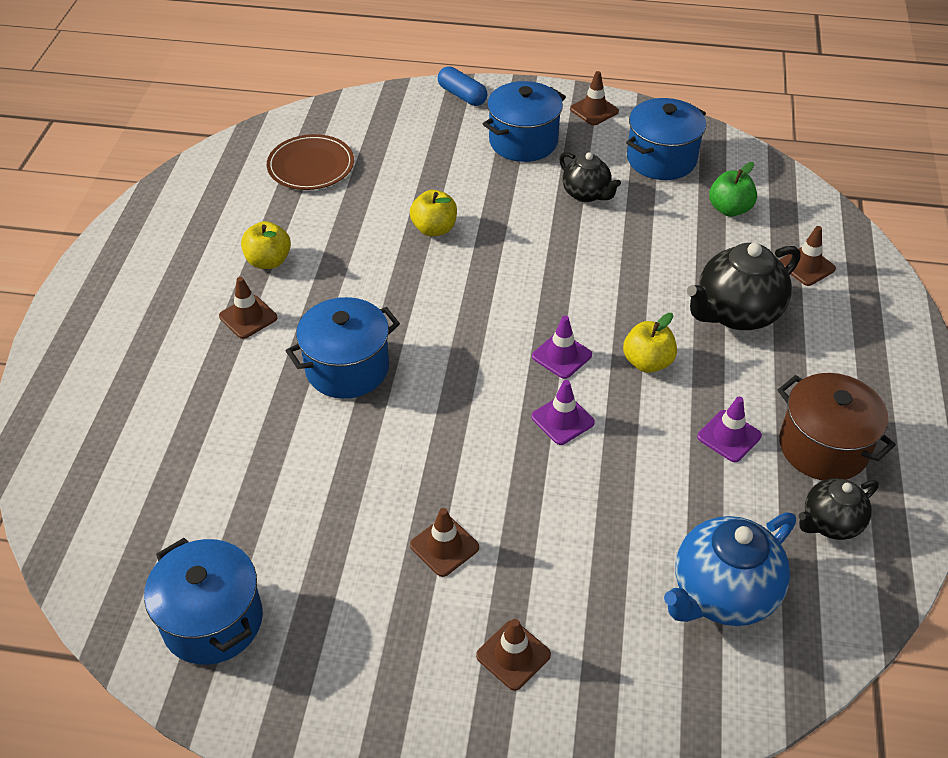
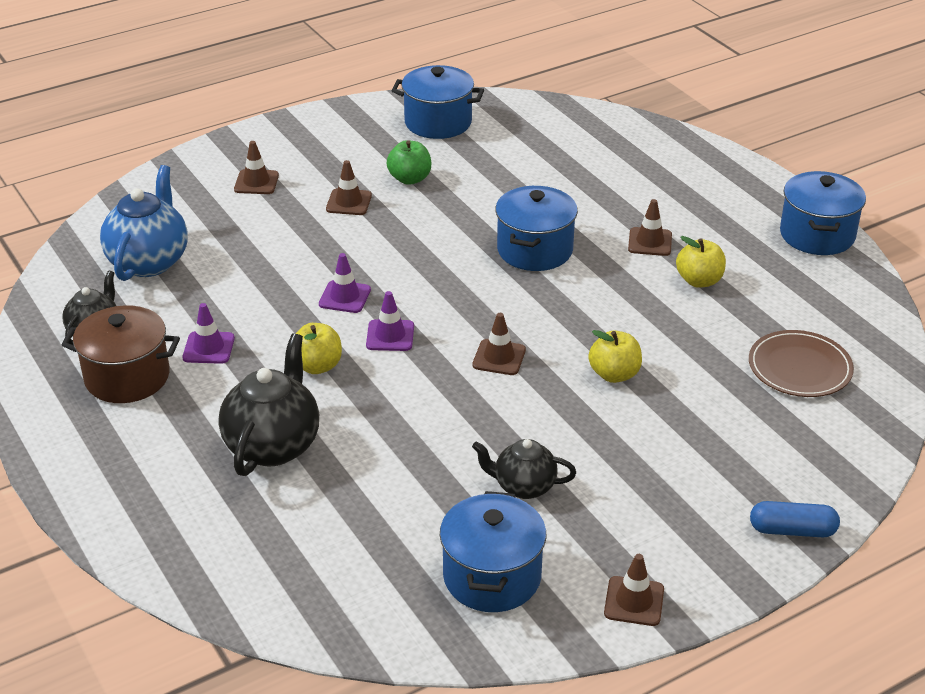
camera: 140 degrees right, 10 degrees down
blue pot [483,81,566,162] -> blue pot moved to [780,171,866,255]
green apple [709,162,757,217] -> green apple moved to [387,140,431,185]
brown traffic cone [780,226,836,286] -> brown traffic cone moved to [472,313,526,375]

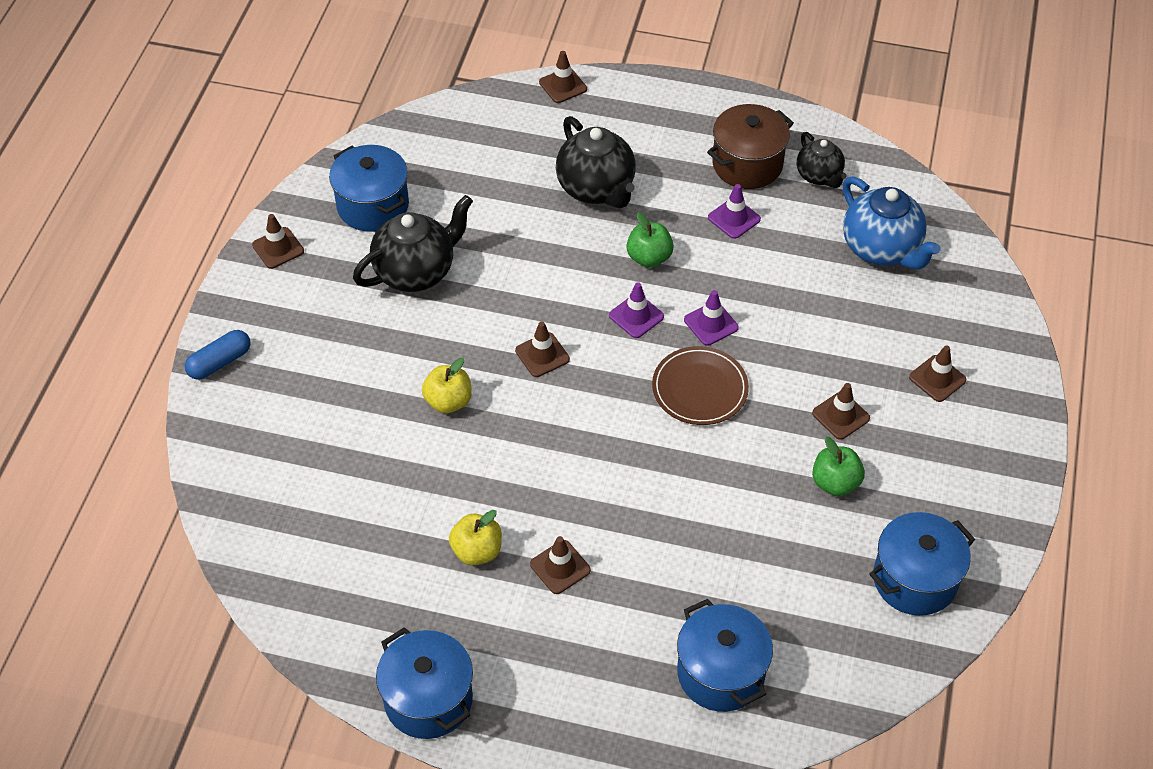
camera: 135 degrees right, 15 degrees up
yellow apple [295,323,342,374] -> green apple [626,212,674,268]
black teapot [472,439,576,499] -> black teapot [353,195,473,292], size x1.65
blue pot [495,186,578,271] -> blue pot moved to [677,599,773,712]
brown plate [749,330,854,397] -> brown plate moved to [652,346,749,425]
none -> brown traffic cone [539,51,587,103]

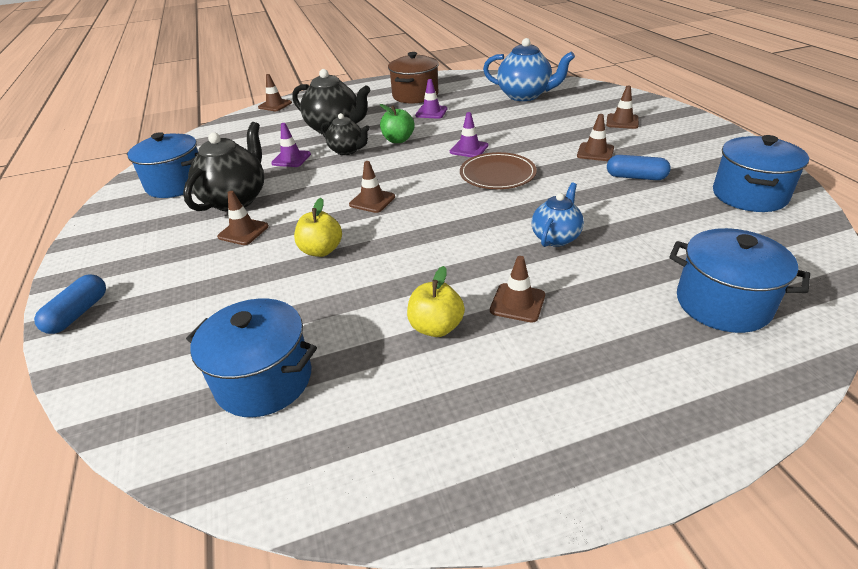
camera: 30 degrees left, 15 degrees down
brown traffic cone [252,214,304,269] -> brown traffic cone moved to [217,191,269,245]
blue pot [376,627,473,739] -> blue pot moved to [186,299,317,417]
purple traffic cone [609,282,664,338] -> purple traffic cone moved to [271,123,311,167]
black teapot [797,132,846,188] -> black teapot moved to [321,113,370,155]
green apple [812,437,865,496] -> blue capsule [607,155,671,180]
none -> blue teapot [532,183,584,247]

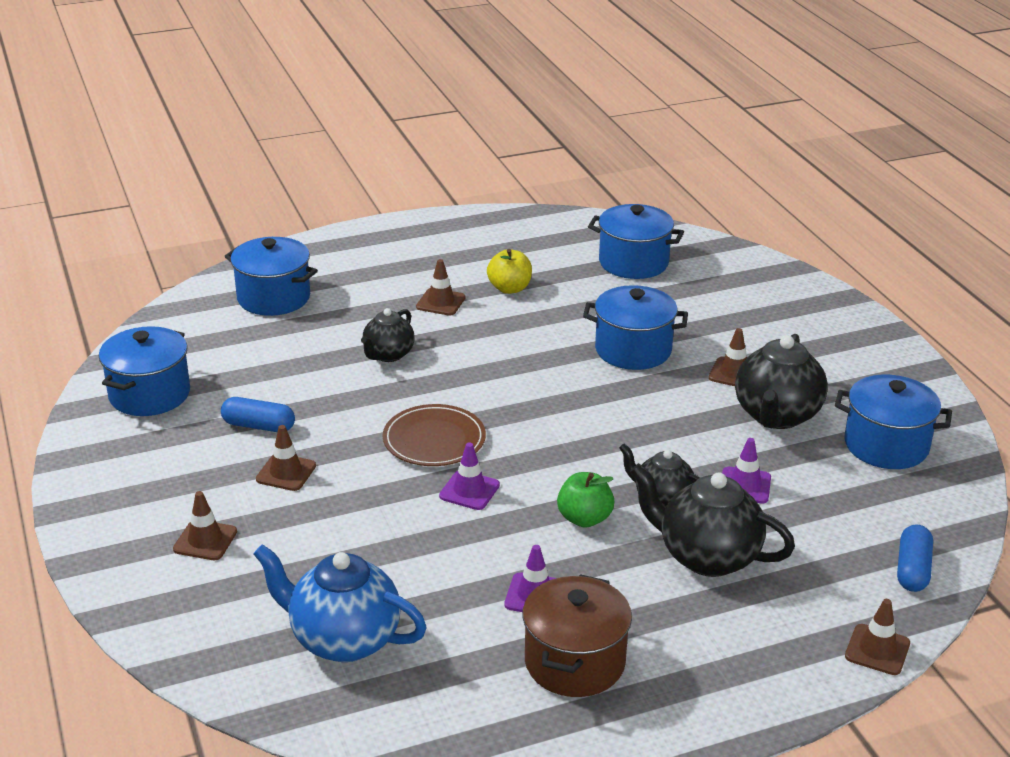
camera: 175 degrees right, 5 degrees down
blue capsule [34,274,106,334] -> blue capsule moved to [897,524,933,592]
yellow apple [294,198,342,257] -> blue pot [583,285,688,370]
brown traffic cone [349,161,395,213] -> none
blue teapot [532,183,584,247] -> black teapot [361,308,415,362]

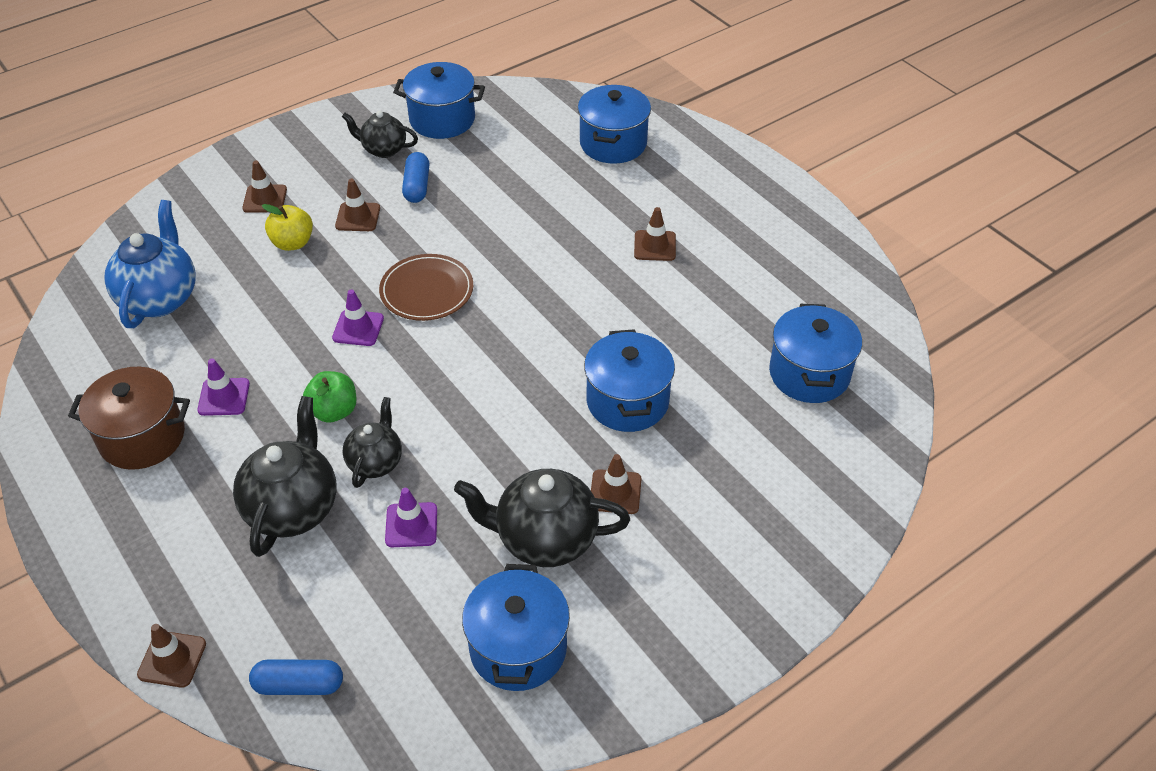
camera: 75 degrees right, 15 degrees up
black teapot [361,308,415,362] -> black teapot moved to [342,111,418,158]
yellow apple [487,249,532,294] -> yellow apple moved to [262,204,313,251]

